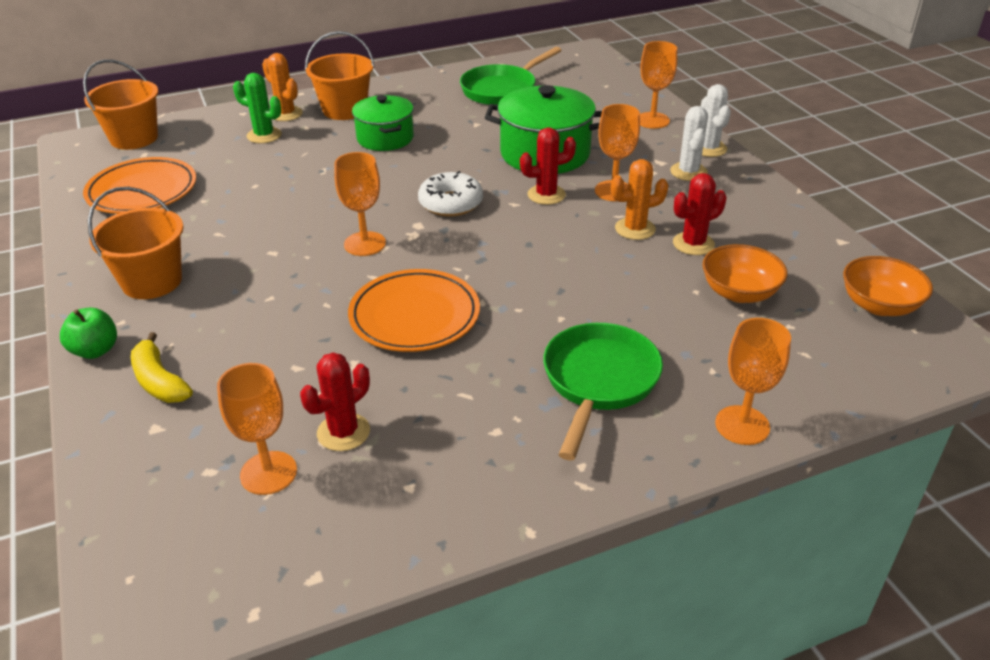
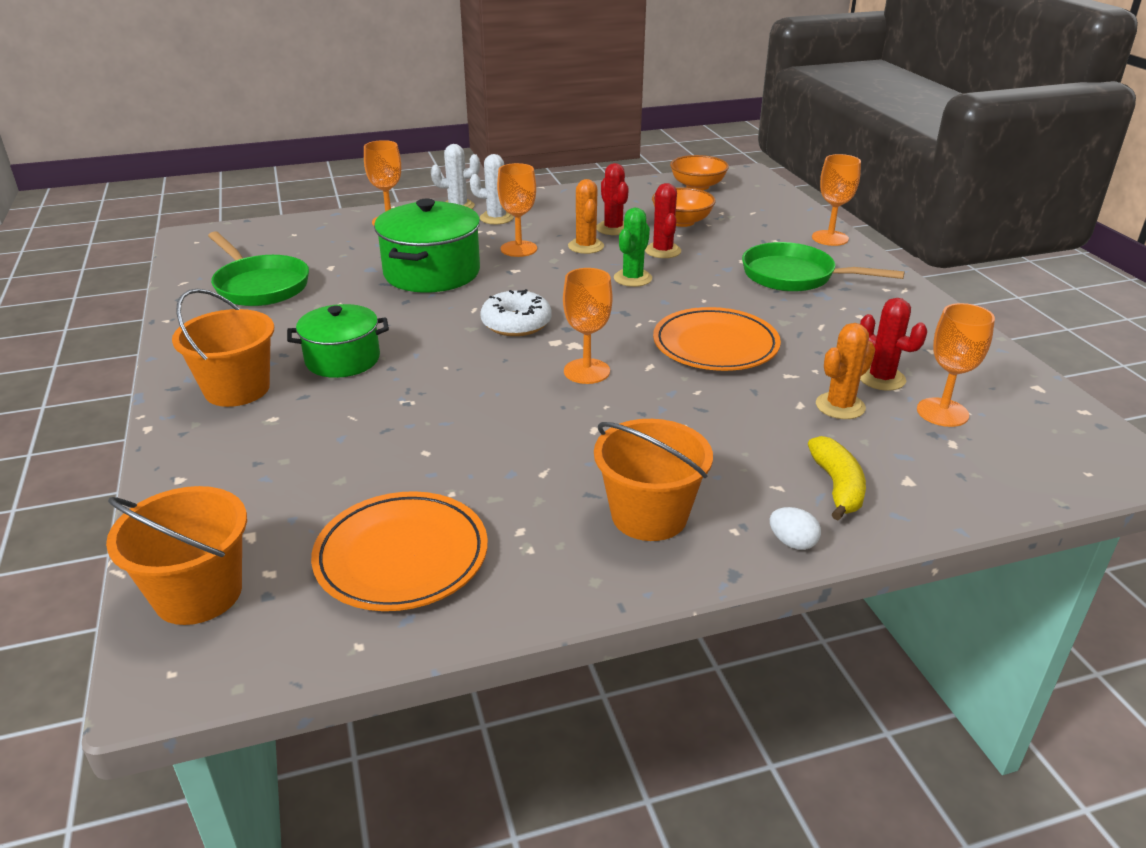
camera: 85 degrees left, 5 degrees down
green apple [60,308,117,359] -> white egg [770,507,821,550]
yellow banana [131,332,193,403] -> yellow banana turned 60 degrees counterclockwise [808,436,866,520]
green cactus [233,73,282,143] -> green cactus moved to [614,208,652,287]
orange cactus [262,53,303,121] -> orange cactus moved to [816,323,875,419]
red cactus [520,127,576,205] -> red cactus moved to [645,183,681,258]

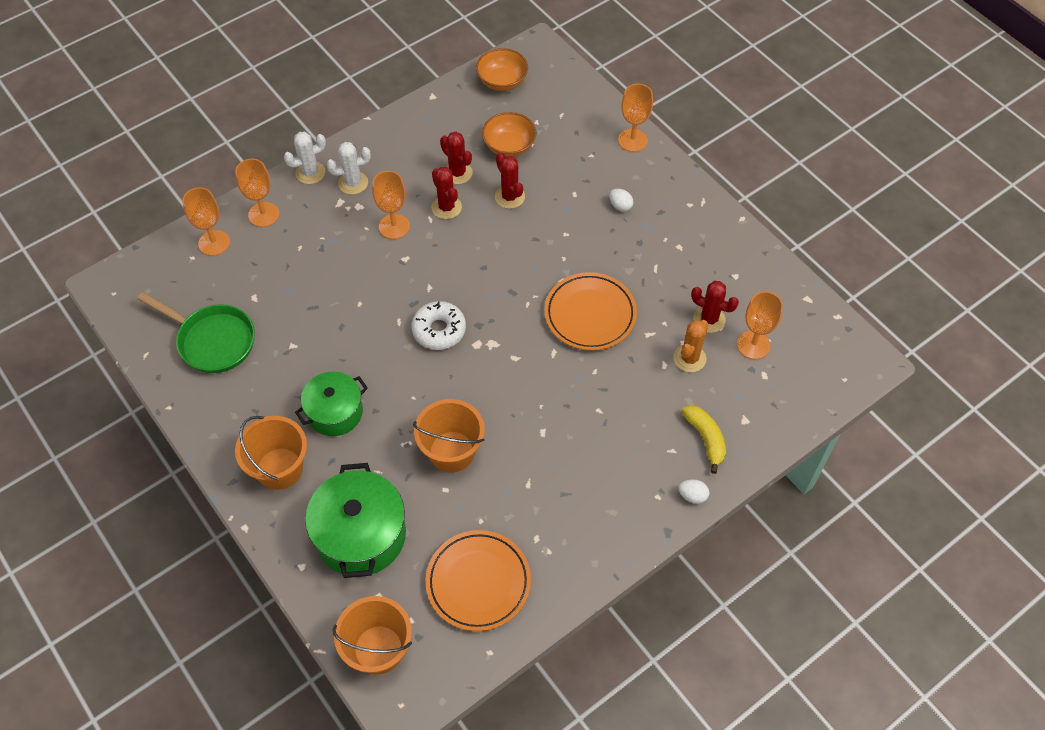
camera: 20 degrees left, 25 degrees up
green pot [374,198,480,293] -> green pot moved to [305,463,406,578]
orange goblet [563,268,613,384] -> orange goblet moved to [182,187,230,256]
orange cactus [568,179,604,254] -> red cactus [431,167,462,219]
orange bucket [594,419,713,541] -> orange bucket moved to [413,399,485,473]
green cactus [614,208,652,287] -> none
green pan [742,242,905,292] -> white egg [609,189,633,212]

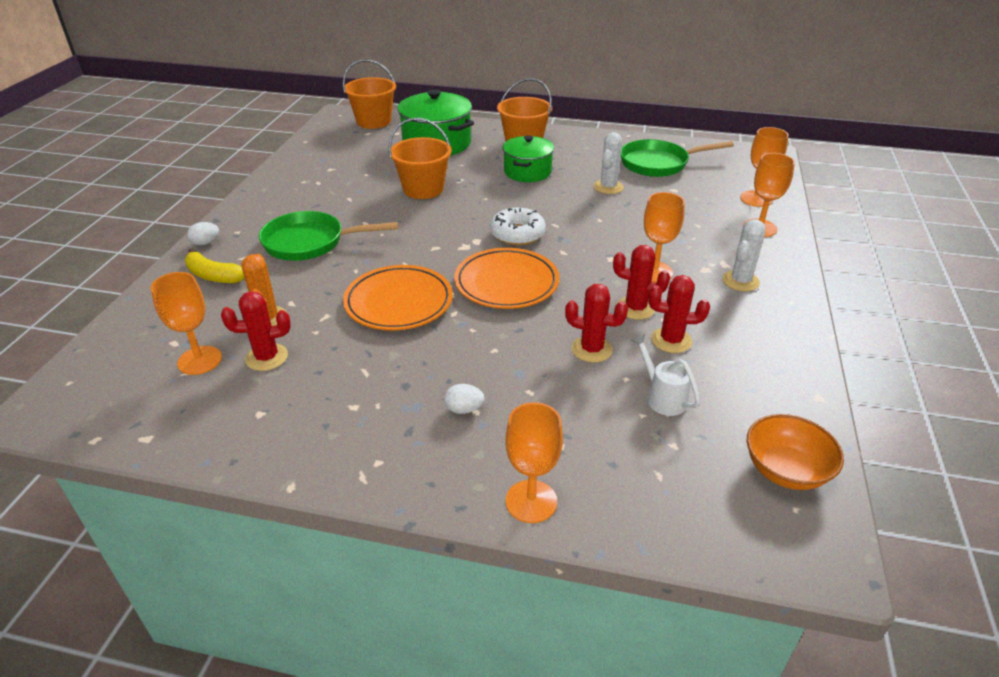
camera: 140 degrees right, 20 degrees down
white cactus [284,132,326,184] -> white cactus moved to [593,132,624,194]
orange plate [426,530,531,631] -> orange plate moved to [454,248,559,309]
orange bowl [482,112,536,157] -> white watering can [631,334,700,416]
none -> green pan [259,211,398,261]

